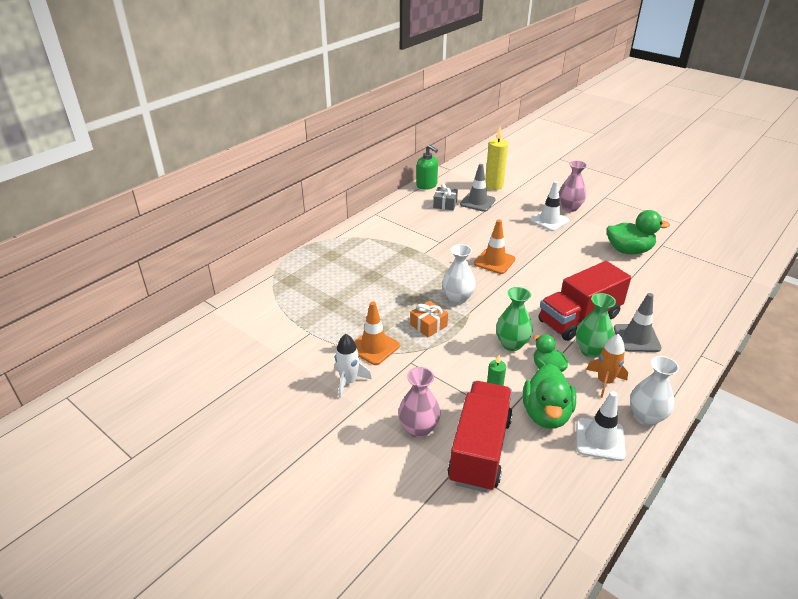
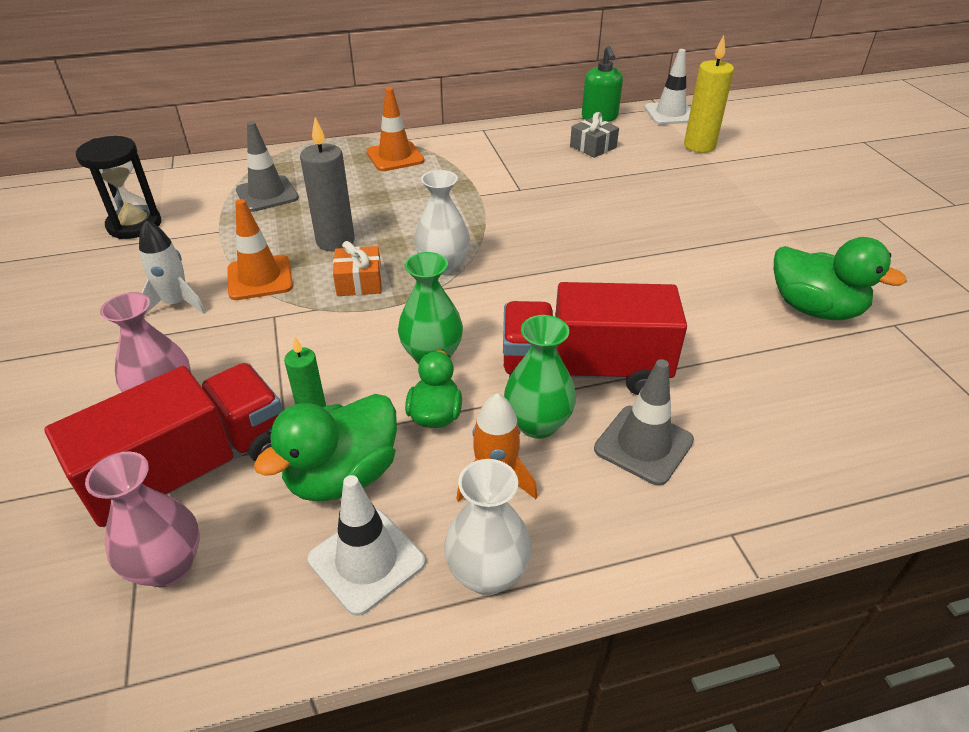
camera: 35 degrees right, 5 degrees up
grey traffic cone [460,164,495,212] -> grey traffic cone moved to [236,122,299,212]
orange traffic cone [474,220,516,274] -> orange traffic cone moved to [366,87,424,171]
white traffic cone [530,181,570,231] -> white traffic cone moved to [644,49,691,125]
pink vase [559,161,587,212] -> pink vase moved to [85,452,200,587]
none -> black hourglass [76,136,161,239]
none -> grey candle [300,117,355,251]

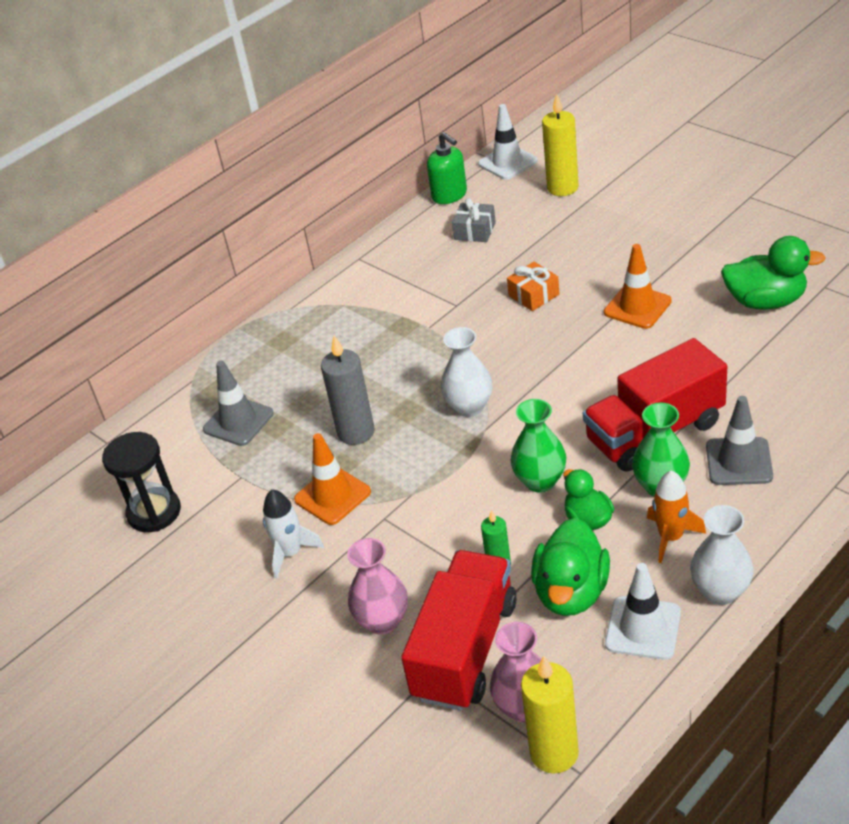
camera: 25 degrees left, 0 degrees up
orange gift [333,241,382,296] -> orange gift moved to [507,262,559,311]
orange traffic cone [366,87,424,171] -> orange traffic cone moved to [604,244,672,329]
none -> yellow candle [521,655,579,774]

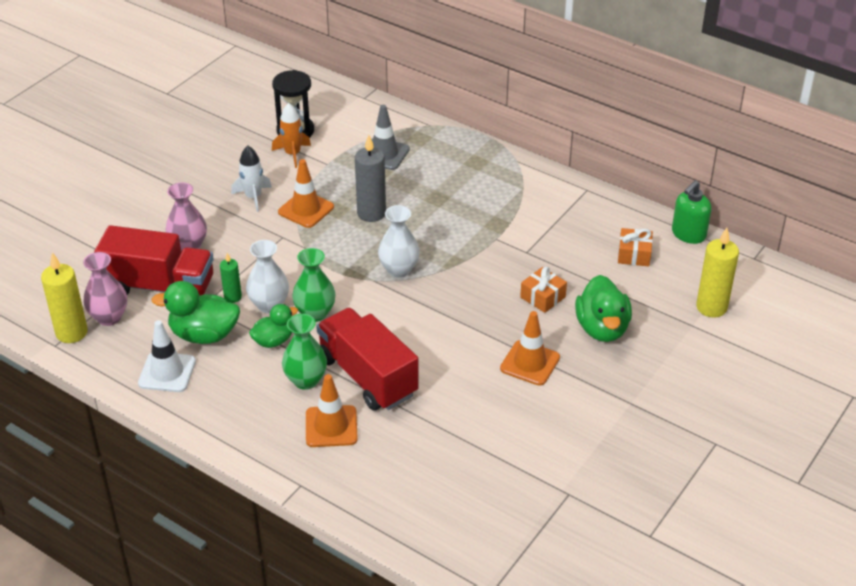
camera: 75 degrees right, 0 degrees up
grey gift [452,198,496,242] -> orange gift [618,228,653,267]
white traffic cone [478,104,538,180] -> none
orange rocket [647,471,706,563] -> orange rocket moved to [272,103,311,168]
white vase [690,505,754,605] -> white vase moved to [246,240,289,313]
grey traffic cone [706,396,773,485] -> orange traffic cone [306,374,358,447]
green duck [721,236,826,310] -> green duck moved to [575,275,632,342]

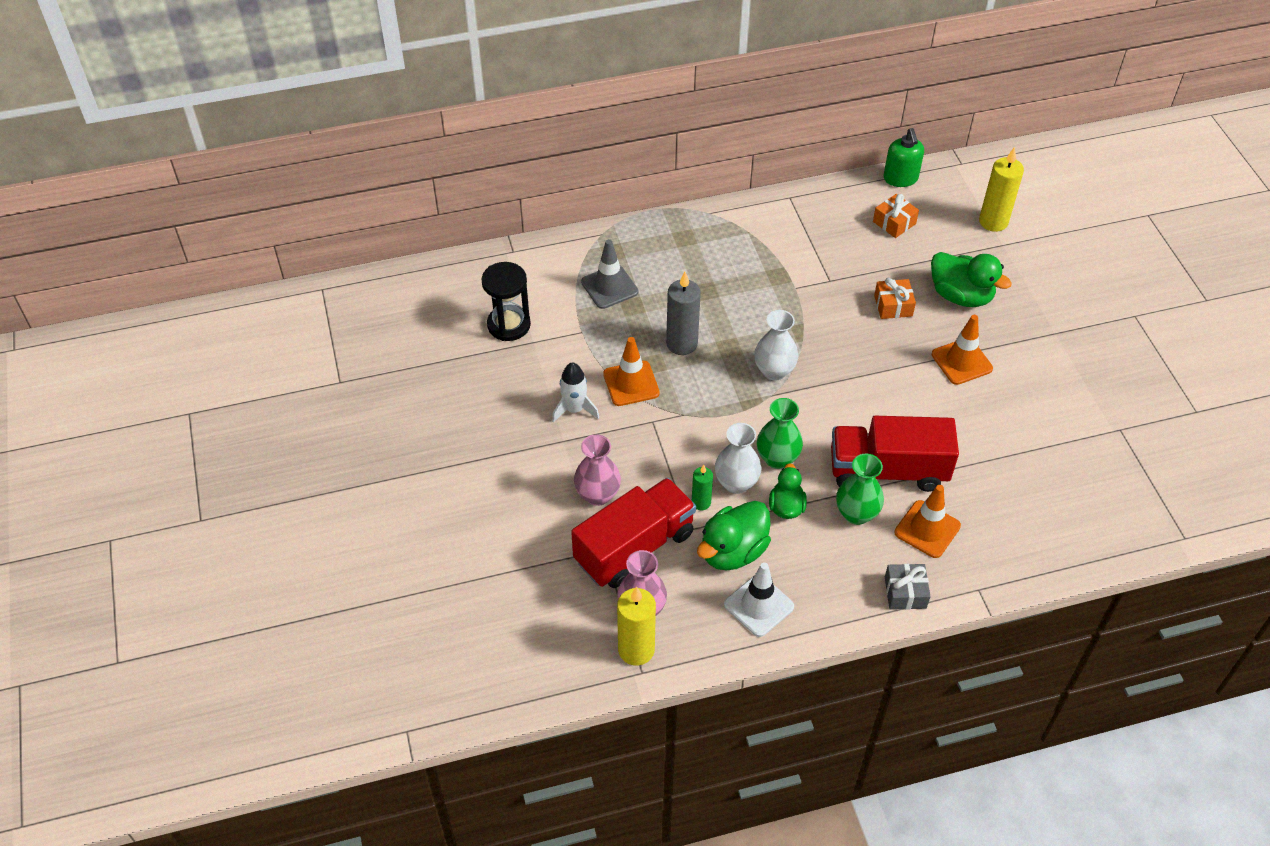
camera: 50 degrees left, 10 degrees up
orange rocket [272,103,311,168] -> none
none -> grey gift [885,564,931,610]

